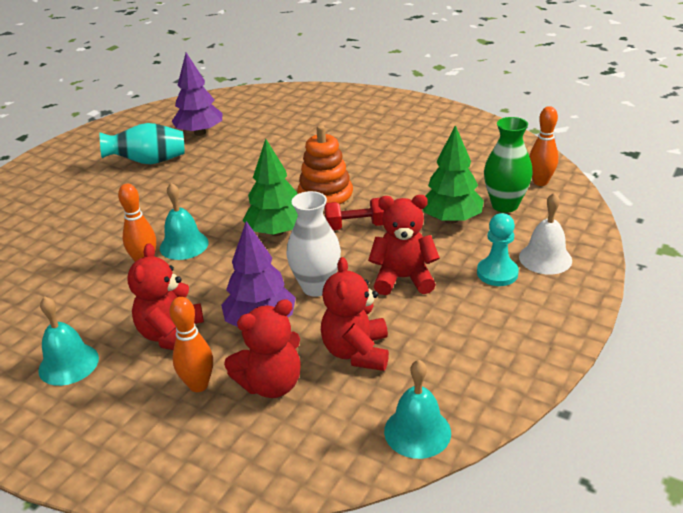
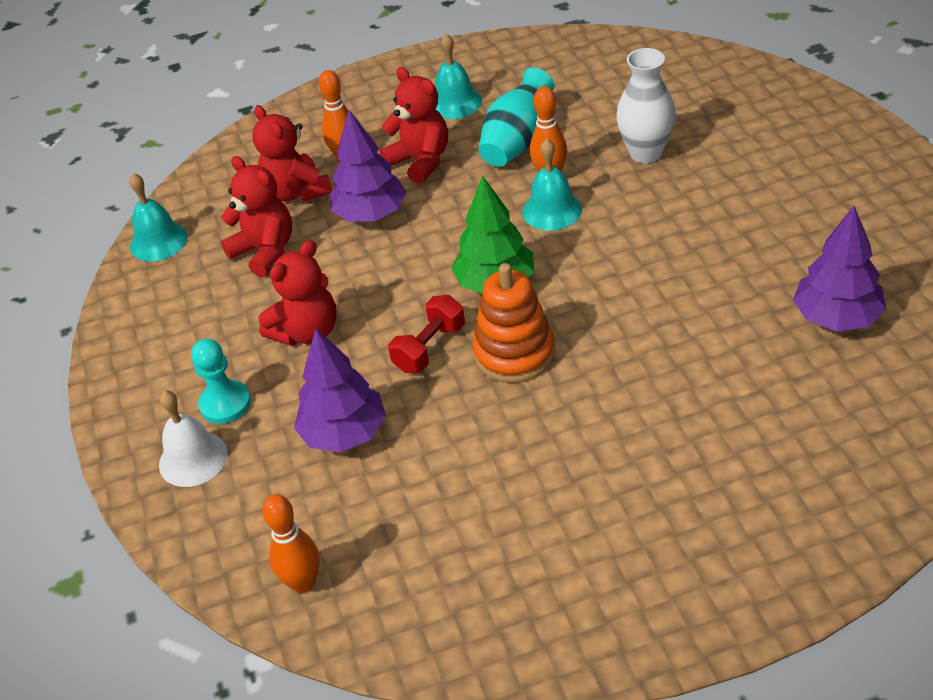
camera: 135 degrees right, 10 degrees up
turquoise vase [100,123,185,164] -> turquoise vase moved to [478,68,555,167]
red teddy bear [224,299,301,398] -> red teddy bear turned 45 degrees counterclockwise [253,105,332,202]
white vase [287,191,341,297] -> white vase moved to [616,48,676,163]
green tree [423,125,484,224] -> purple tree [294,329,386,452]
green vase [484,117,533,213] -> none

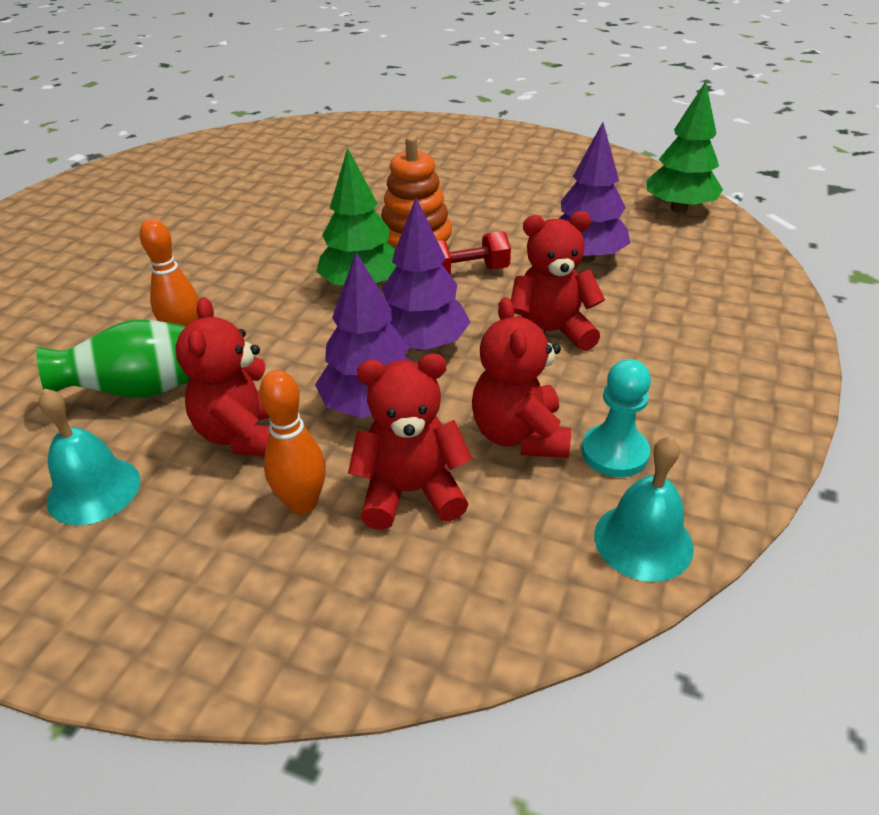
camera: 145 degrees left, 5 degrees down
white bell [159,390,228,487] -> none
turquoise pawn [191,339,251,424] -> turquoise pawn moved to [581,359,651,477]
red teddy bear [253,105,332,202] -> red teddy bear turned 105 degrees counterclockwise [348,354,472,530]
orange bowling pin [262,494,320,593] -> green tree [646,81,723,213]
turquoise vase [478,68,555,167] -> green vase [36,320,190,398]
turquoise bell [522,139,582,231] -> none
white vase [616,48,676,163] -> none
purple tree [793,206,886,331] -> purple tree moved to [382,198,471,351]

